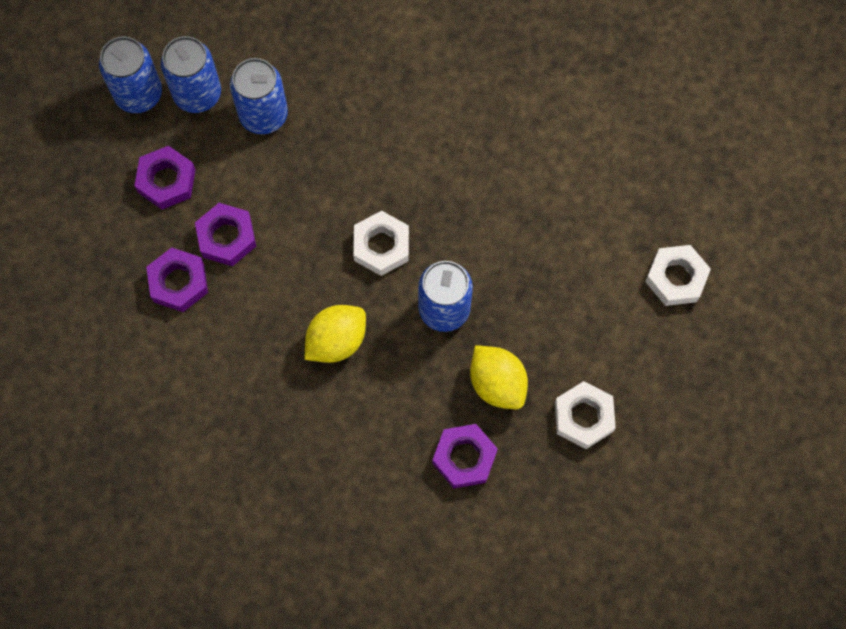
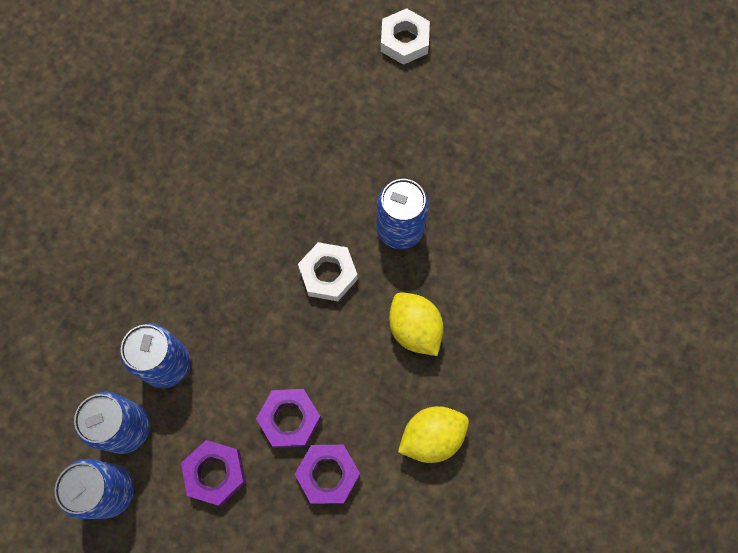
camera: 80 degrees left, 0 degrees up
purple nut [432,424,498,489] -> none
yellow lemon [470,345,528,409] -> yellow lemon moved to [398,406,469,463]
white nut [555,381,616,449] -> none

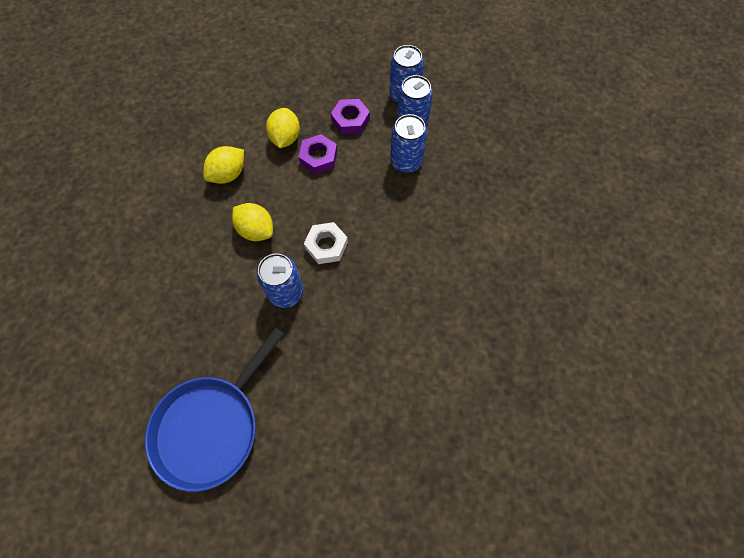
camera: 160 degrees right, 5 degrees down
purple nut [295,445,360,504] -> yellow lemon [266,108,300,148]
white nut [381,8,430,65] -> none
none -> blue pan [145,327,284,492]

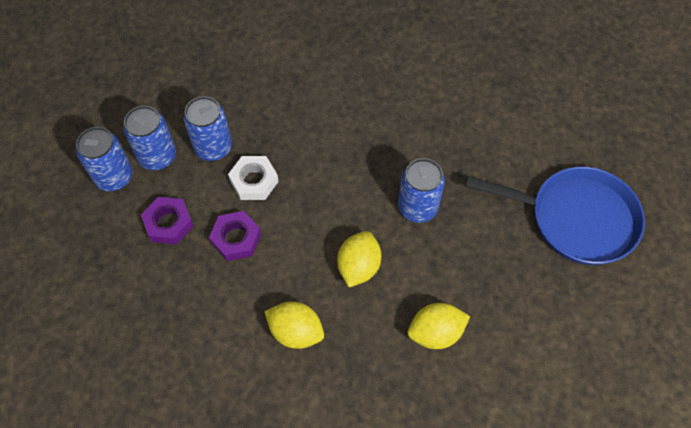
camera: 110 degrees left, 5 degrees down
yellow lemon [266,108,300,148] -> yellow lemon moved to [408,303,470,349]
white nut [304,222,348,264] -> white nut moved to [228,156,279,200]

